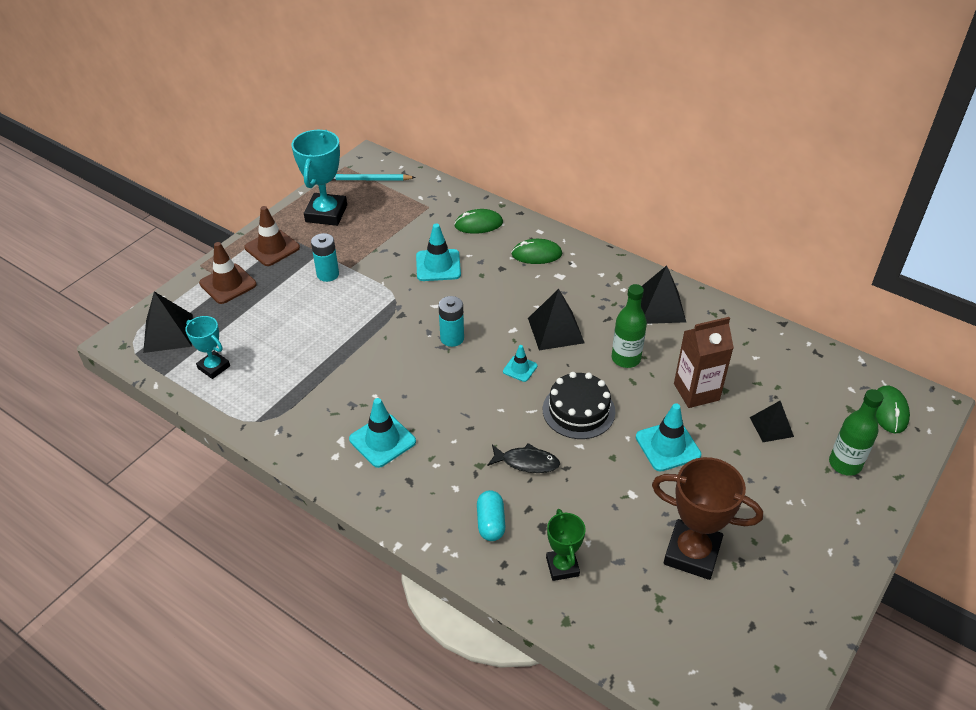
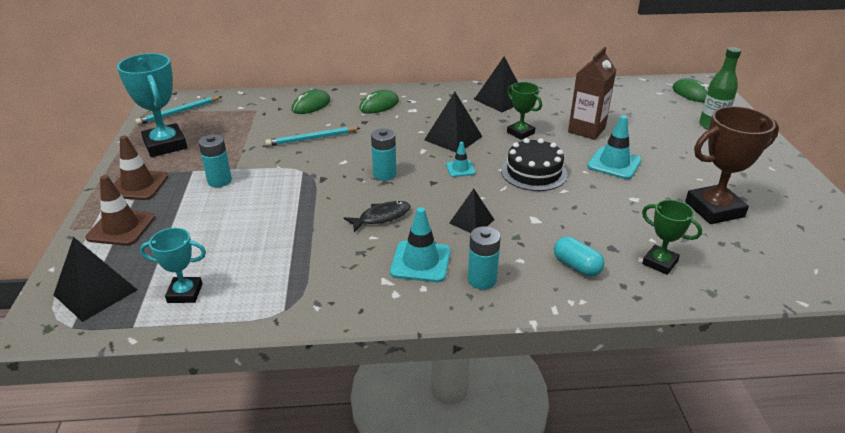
camera: 40 degrees left, 10 degrees down
turquoise traffic cone [416,224,461,281] -> turquoise pencil [265,127,360,146]
black fish [487,443,560,473] -> black fish moved to [344,201,411,232]
green bottle [612,284,647,368] -> green trophy [507,82,542,140]
black pyramid [750,401,794,442] -> black pyramid moved to [449,189,494,233]
none -> turquoise battery [468,226,501,290]

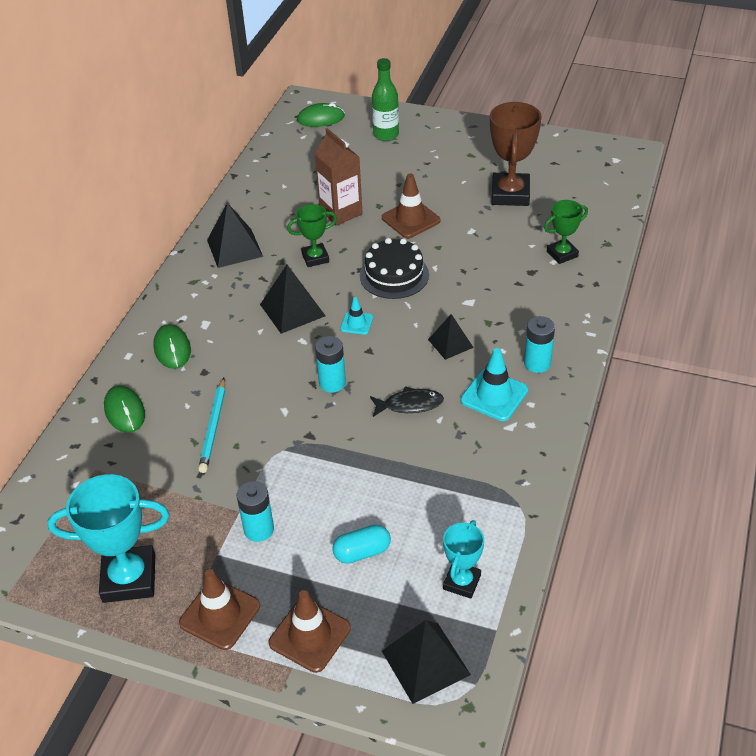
camera: 65 degrees left, 10 degrees up
turquoise pencil [135,96,222,125] -> none
black fish [344,201,411,232] -> black fish turned 90 degrees clockwise [370,386,444,417]
turquoise capsule [554,237,605,276] -> turquoise capsule moved to [332,524,391,564]
turquoise traffic cone [587,115,642,179] -> brown traffic cone [382,174,440,238]

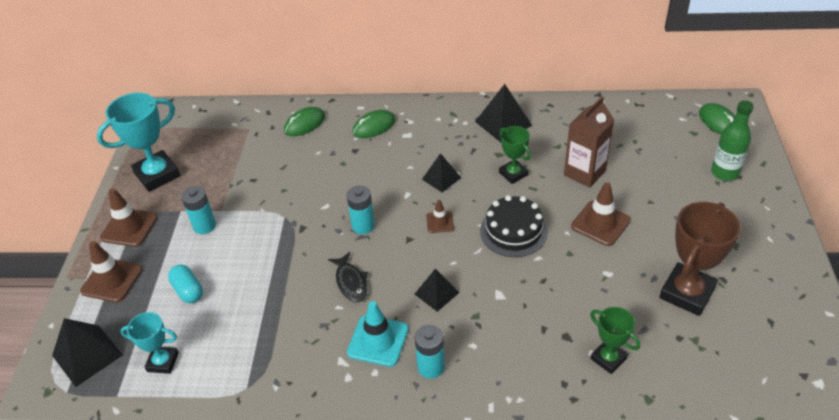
camera: 75 degrees right, 0 degrees up
turquoise trophy [47,474,169,603] -> turquoise trophy turned 75 degrees clockwise [97,93,180,192]
turquoise pencil [198,378,225,473] -> none
black pyramid [260,265,325,334] -> black pyramid [422,153,461,192], size x0.65
turquoise traffic cone [340,297,373,335] -> brown traffic cone [426,200,454,233]
brown trophy [490,102,542,206] -> brown trophy turned 45 degrees counterclockwise [659,202,740,316]

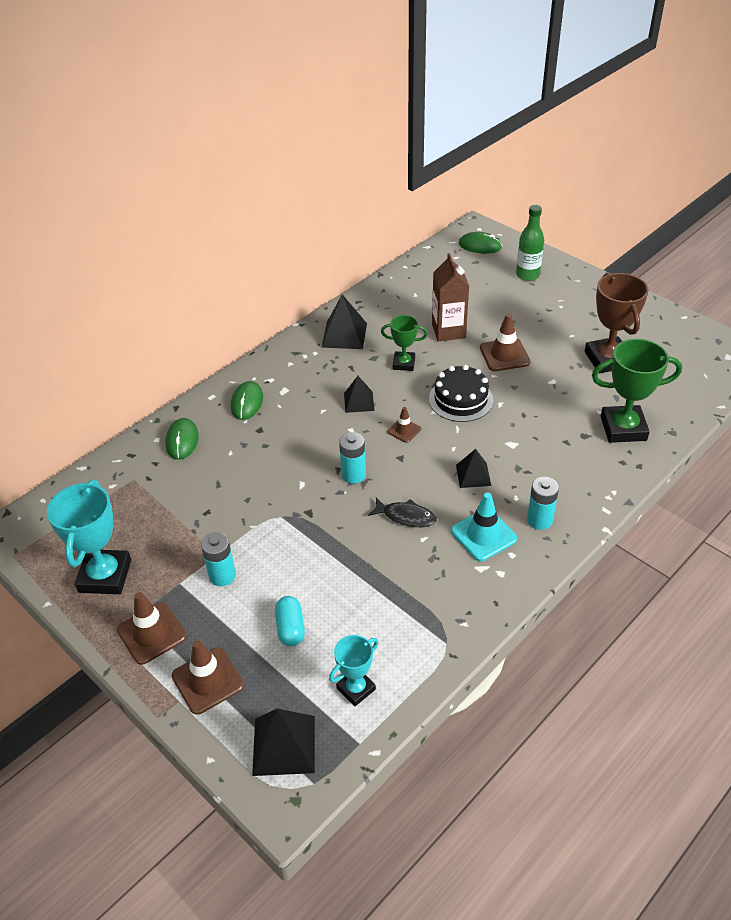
camera: 50 degrees left, 0 degrees up
turquoise capsule [168,264,203,303] -> turquoise capsule turned 75 degrees clockwise [275,596,305,646]
green trophy [590,307,640,374] -> green trophy [592,339,682,443], size x1.72

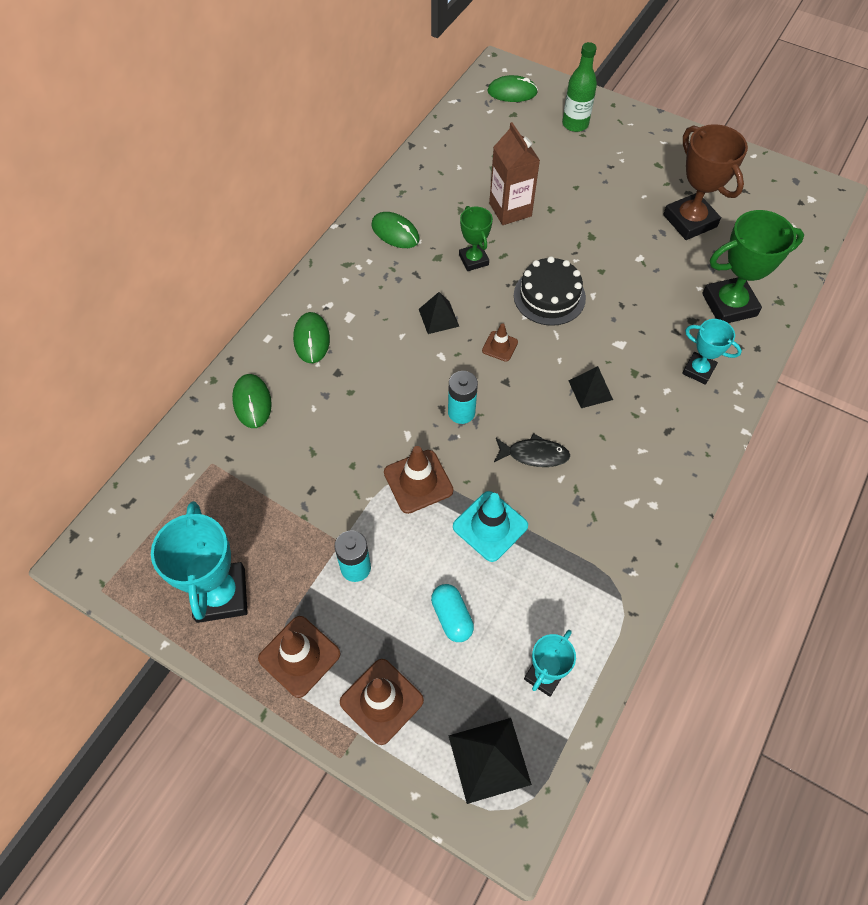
camera: 15 degrees left, 15 degrees up
black pyramid [321,294,367,349] -> green mouse [371,212,420,248]
green trophy [381,315,428,371] -> green trophy turned 75 degrees clockwise [459,206,493,271]
turquoise traffic cone [451,492,517,561] -> turquoise traffic cone moved to [453,491,528,562]
brown traffic cone [480,313,530,371] -> brown traffic cone moved to [384,446,454,514]
turquoise battery [527,477,559,530] -> none
none -> turquoise trophy [682,319,742,385]

